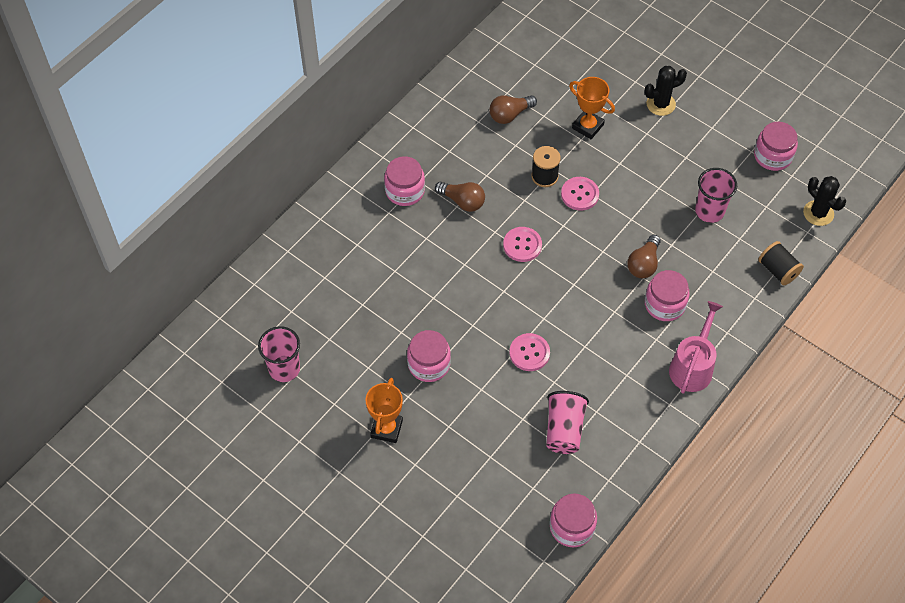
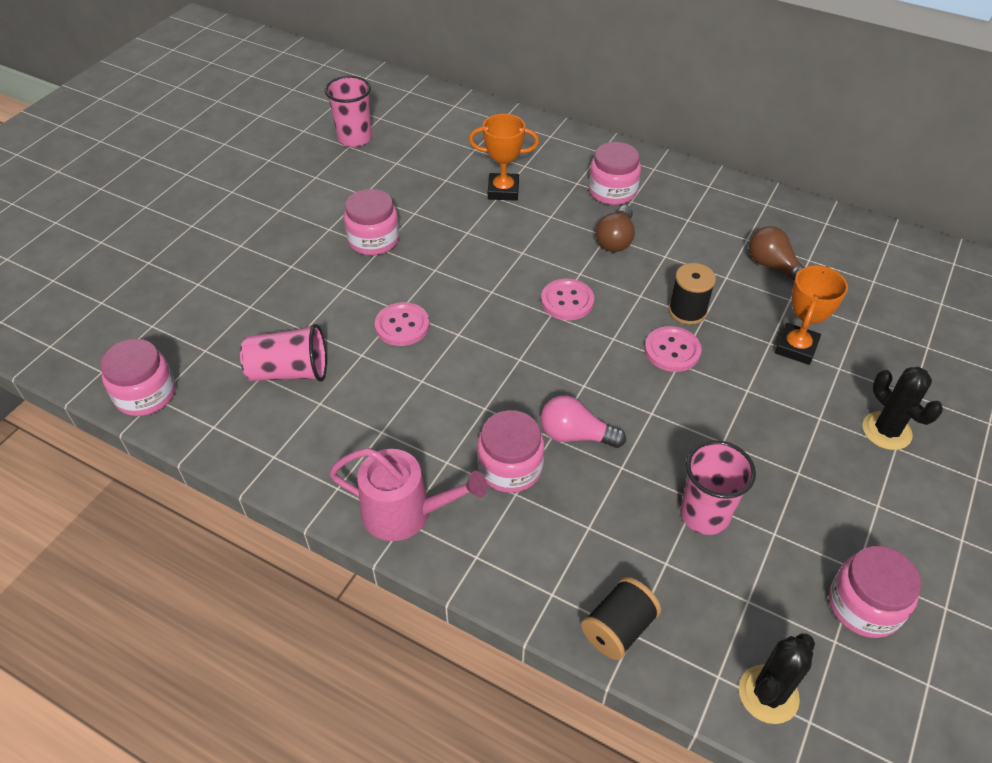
camera: 80 degrees right, 10 degrees down
orange trophy [365,378,403,443] -> orange trophy moved to [469,114,539,201]
brown light bulb [627,235,661,278] -> pink light bulb [541,395,626,448]

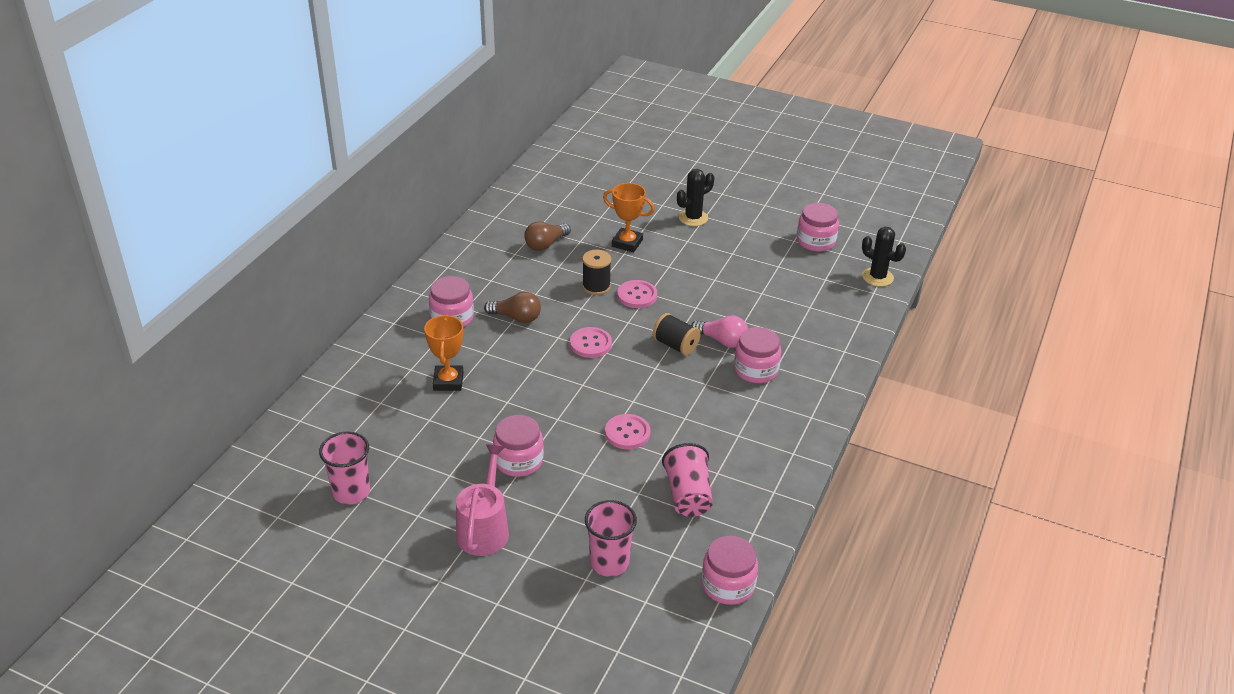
camera: 95 degrees left, 10 degrees down
pink watering can [329,448,487,541] -> pink watering can moved to [456,444,509,556]
pink light bulb [541,395,626,448] -> pink light bulb turned 75 degrees counterclockwise [691,315,748,348]
black spool [581,577,661,660] -> black spool moved to [653,313,701,356]
pink cup [680,440,756,535] -> pink cup moved to [585,500,637,577]

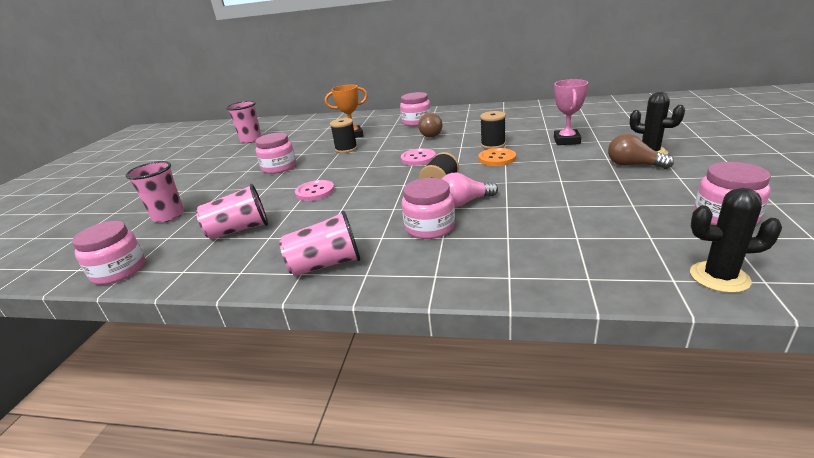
camera: 80 degrees right, 10 degrees down
pink watering can [456,444,509,556] -> none
brown light bulb [524,221,571,251] -> brown light bulb moved to [608,134,674,169]
orange trophy [603,183,655,252] -> pink trophy [554,79,588,145]
pink button [617,280,657,308] -> orange button [478,148,516,166]
pink light bulb [691,315,748,348] -> pink light bulb turned 60 degrees clockwise [442,173,498,207]
black cactus [862,227,906,287] -> black cactus turned 75 degrees clockwise [690,188,782,293]
none -> pink cup [279,211,360,276]
none -> black spool [330,118,357,153]

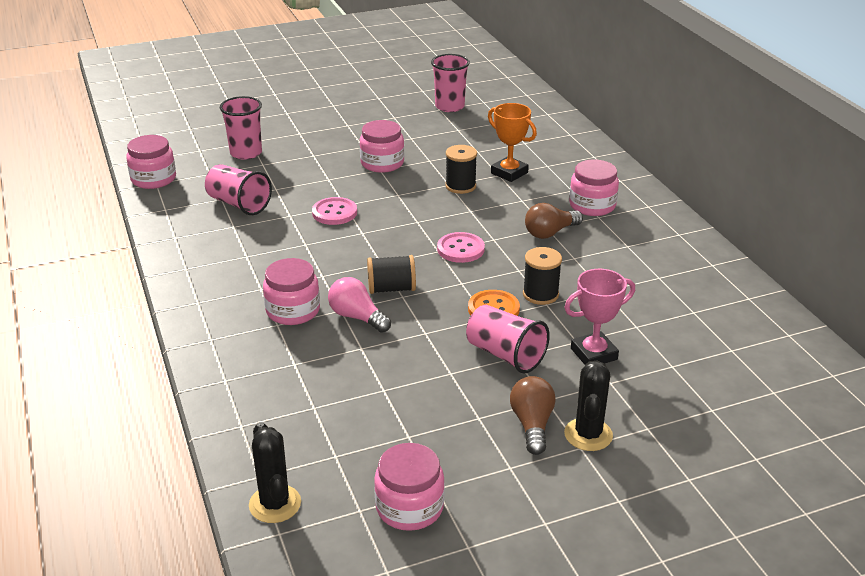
camera: 55 degrees right, 5 degrees up
pink cup [279,211,360,276] -> pink cup moved to [466,305,550,373]

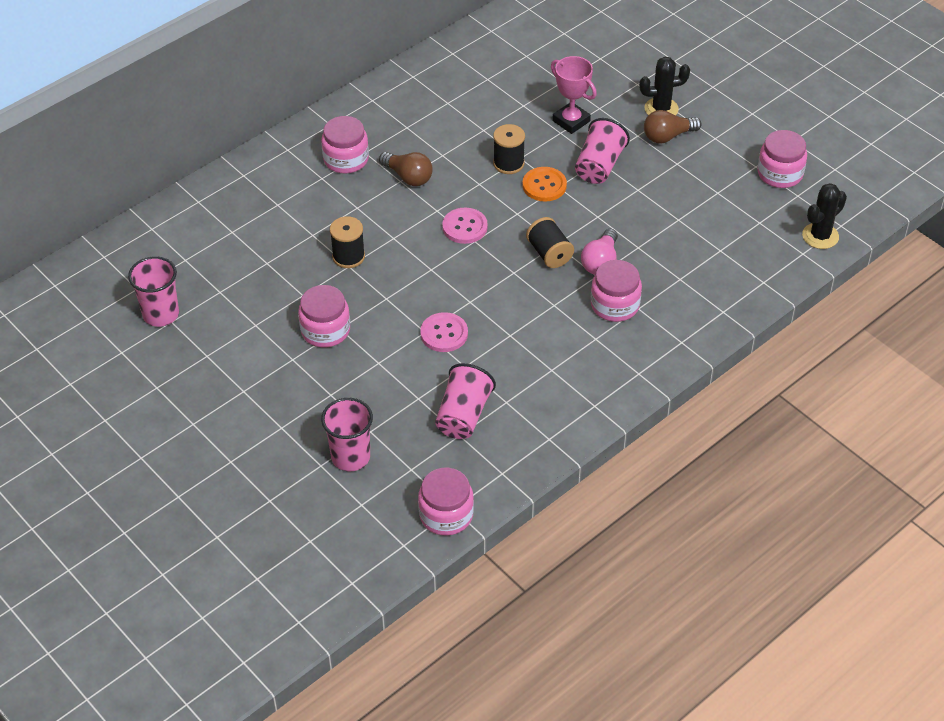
camera: 110 degrees left, 15 degrees up
orange trophy [488,103,537,182] -> none

